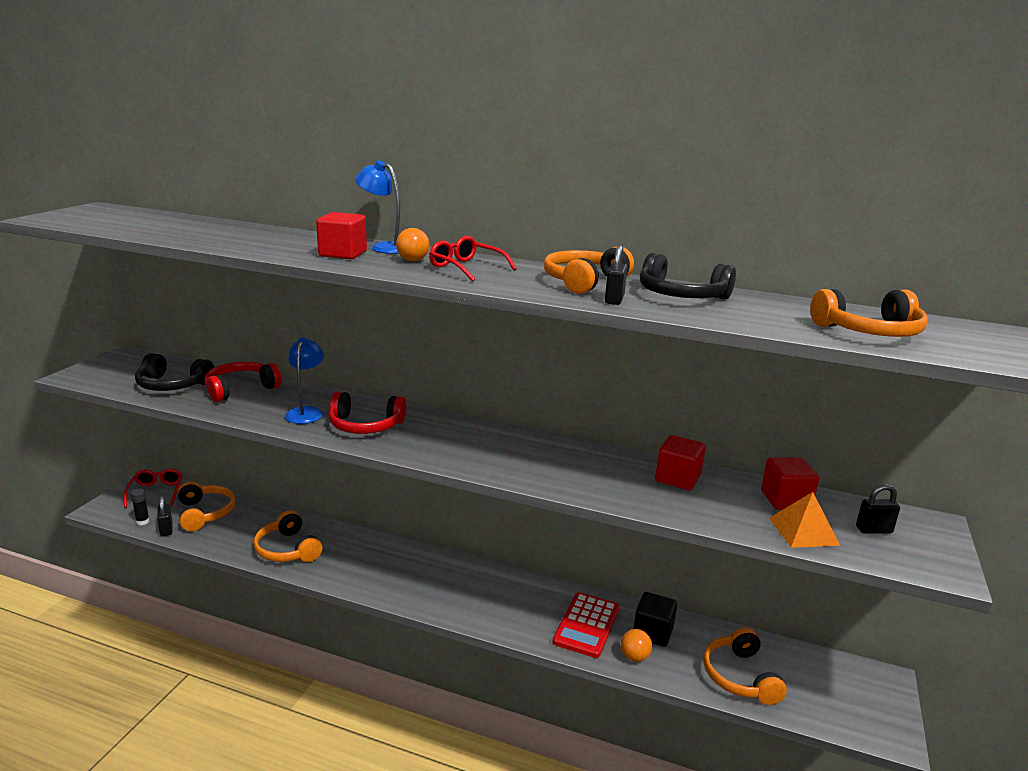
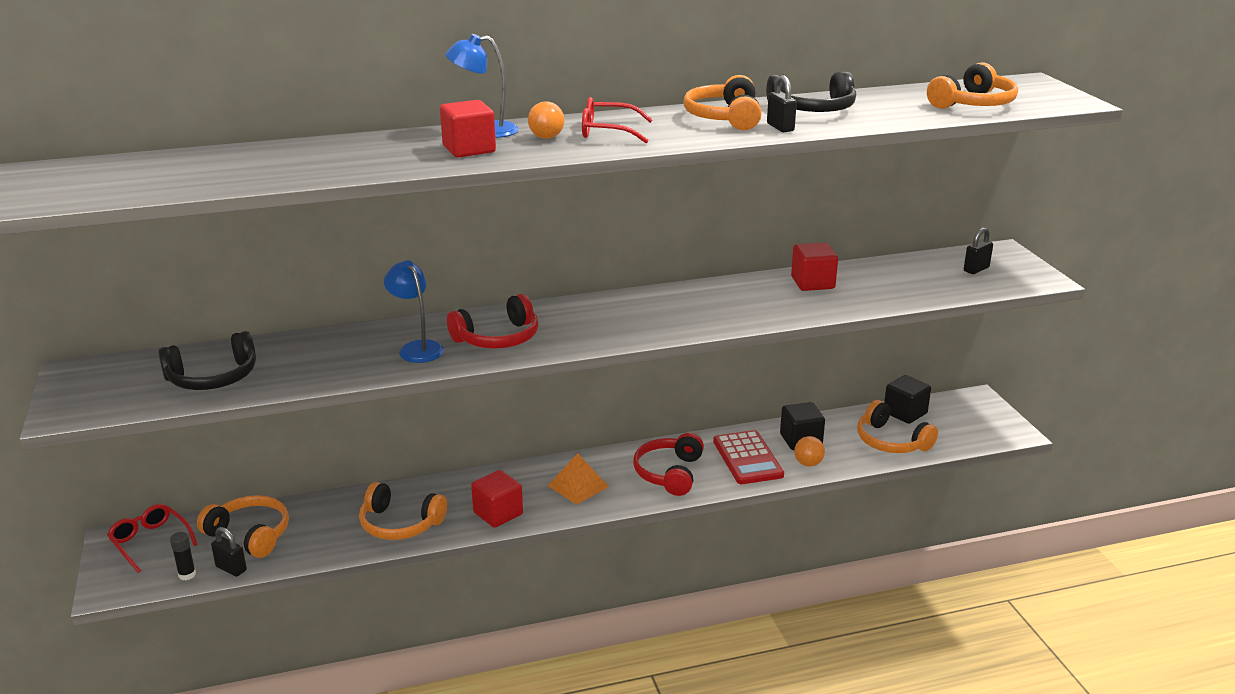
camera: 35 degrees left, 5 degrees up
red headphones [205,362,282,402] -> red headphones moved to [633,433,704,496]
red cube [761,457,819,510] -> red cube moved to [471,470,523,528]
orange pyramid [769,492,840,548] -> orange pyramid moved to [548,453,609,505]
none -> black cube [884,375,931,424]

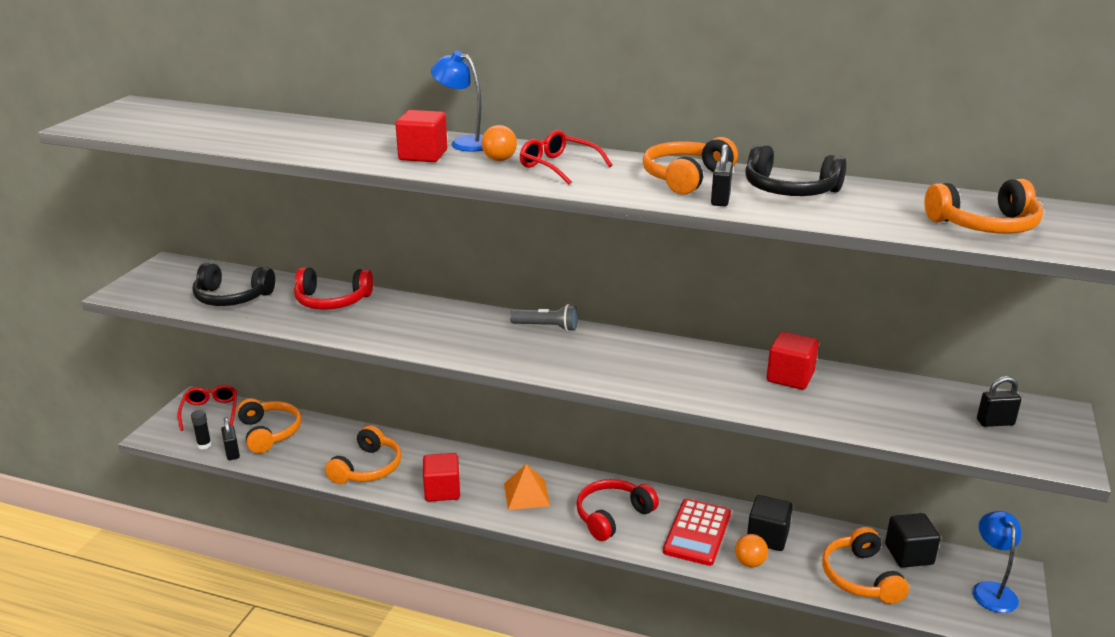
camera: 35 degrees right, 0 degrees up
orange headphones [359,482,447,540] -> orange headphones turned 120 degrees counterclockwise [325,425,402,484]
blue lamp [384,260,444,363] -> blue lamp moved to [972,511,1021,613]
red headphones [447,294,539,348] -> red headphones moved to [294,267,373,310]
none -> grey flashlight [510,304,578,332]

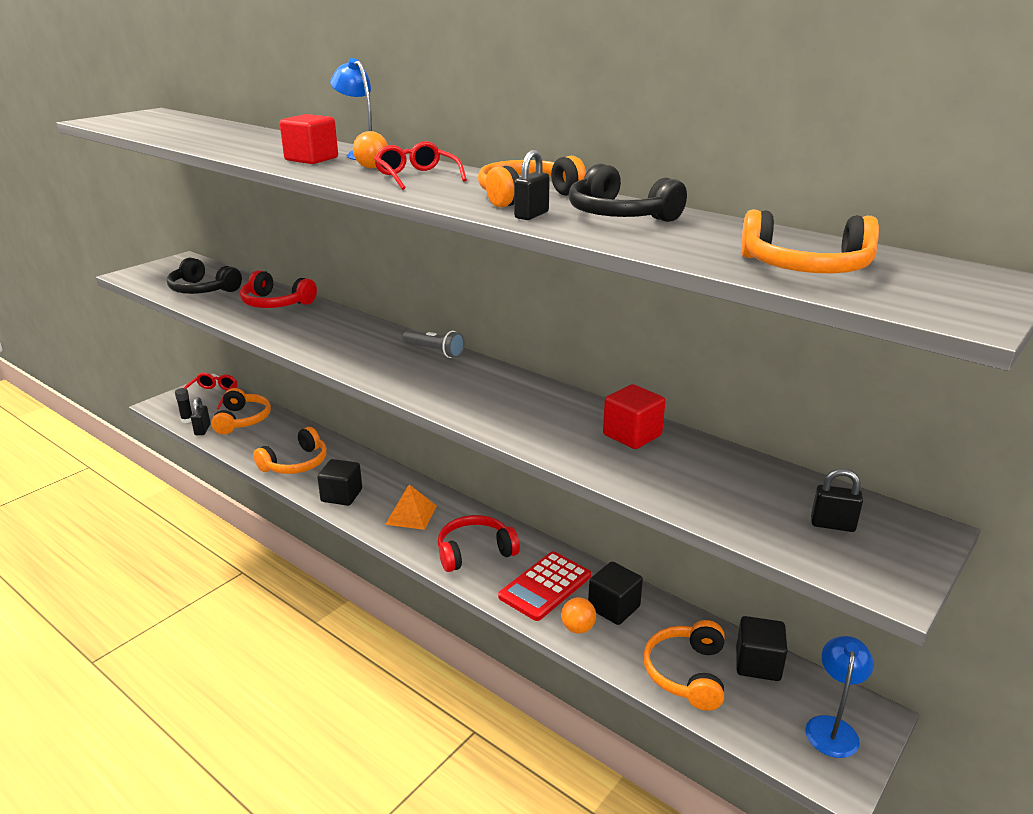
camera: 20 degrees right, 0 degrees up
red cube [423,453,460,502] -> black cube [317,459,362,506]

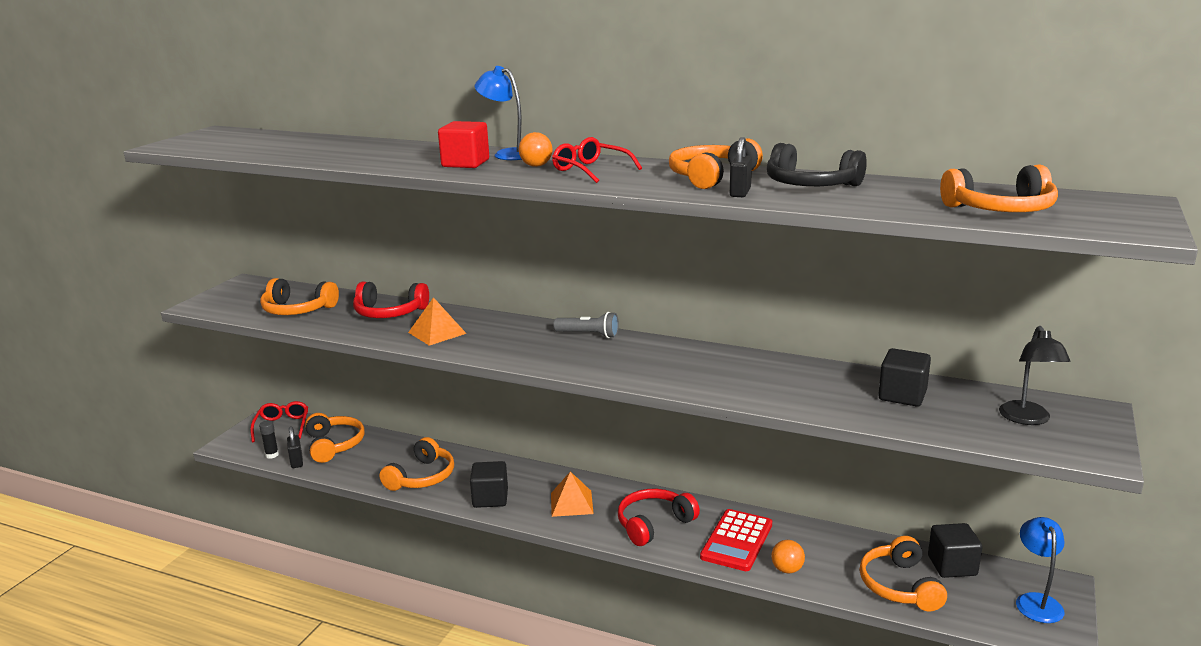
camera: 15 degrees left, 5 degrees down
black headphones [167,258,242,294] -> orange headphones [260,278,339,315]
black cube [588,562,643,625] -> black cube moved to [878,348,931,406]
red cube [603,384,665,449] -> none
black padlock [811,469,863,532] -> black lamp [999,326,1070,425]
none -> orange pyramid [408,297,467,346]

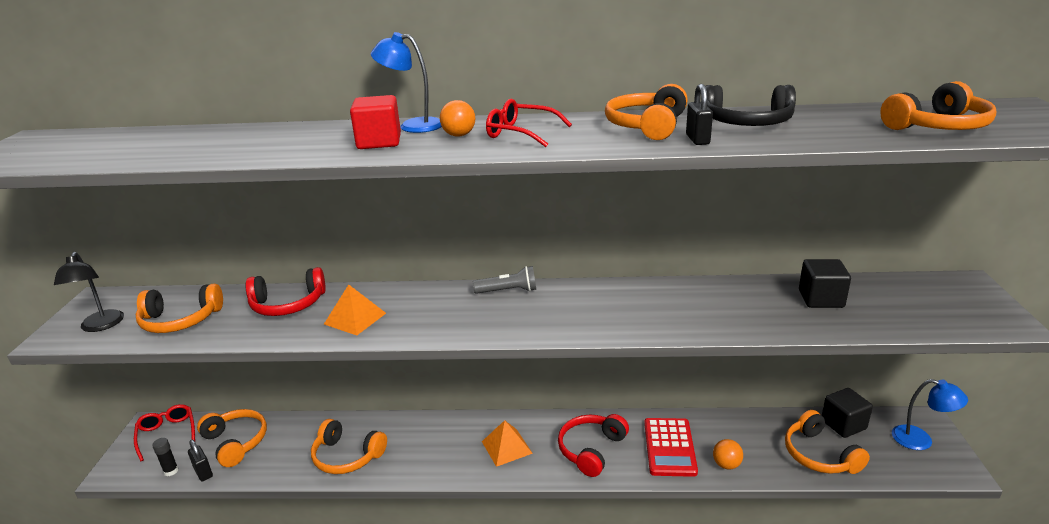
camera: 20 degrees left, 5 degrees up
orange headphones [379,437,454,491] -> orange headphones turned 105 degrees clockwise [311,419,387,474]
black cube [470,461,508,508] -> none
black lamp [999,326,1070,425] -> black lamp moved to [54,252,124,332]
blue lamp [1016,517,1065,623] -> blue lamp turned 135 degrees clockwise [892,379,968,450]

